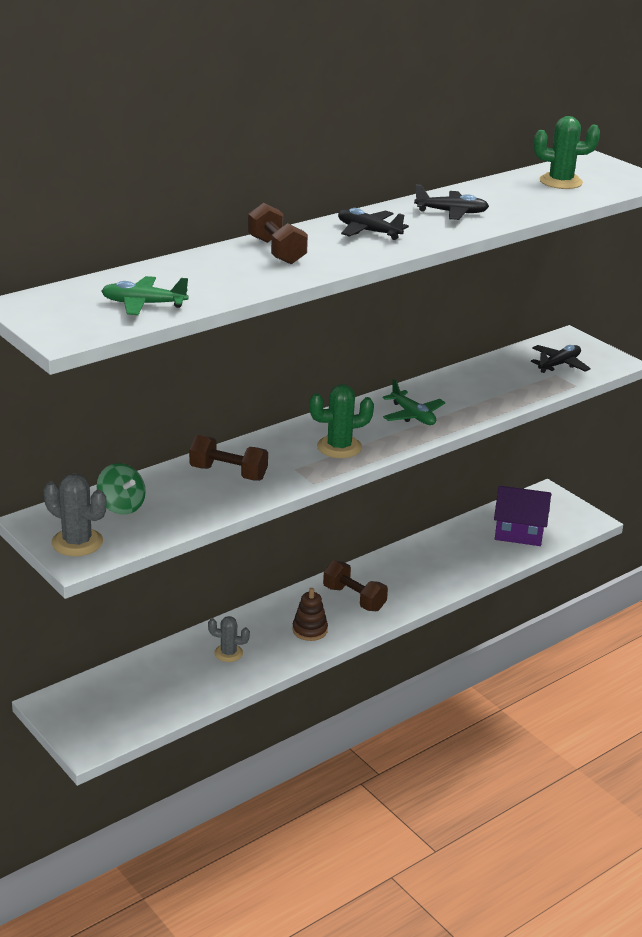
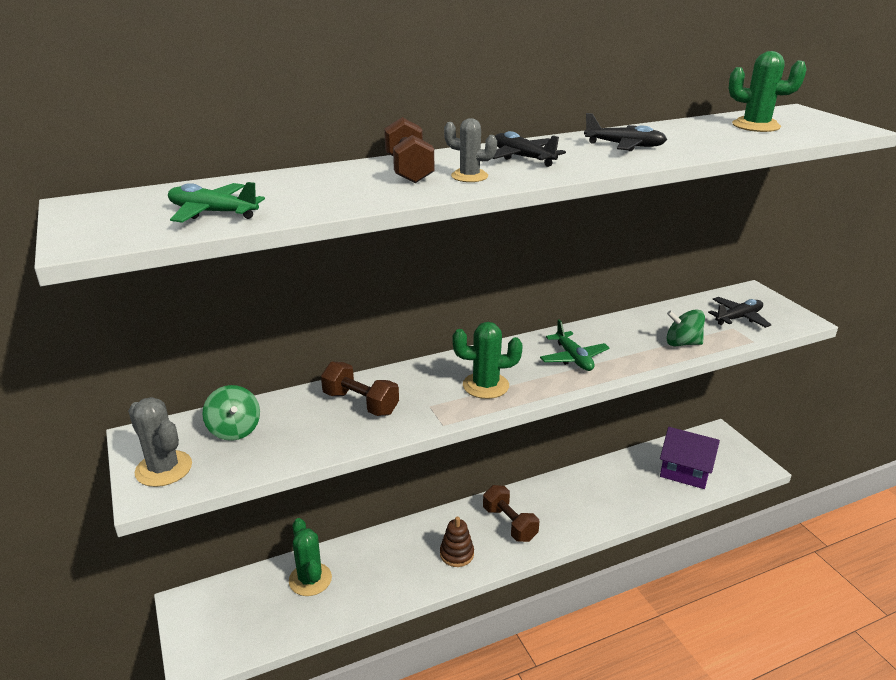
camera: 15 degrees right, 0 degrees up
grey cactus [208,616,250,662] -> grey cactus moved to [444,118,497,182]
none -> green cactus [289,518,332,596]
none -> green spinning top [666,309,705,347]

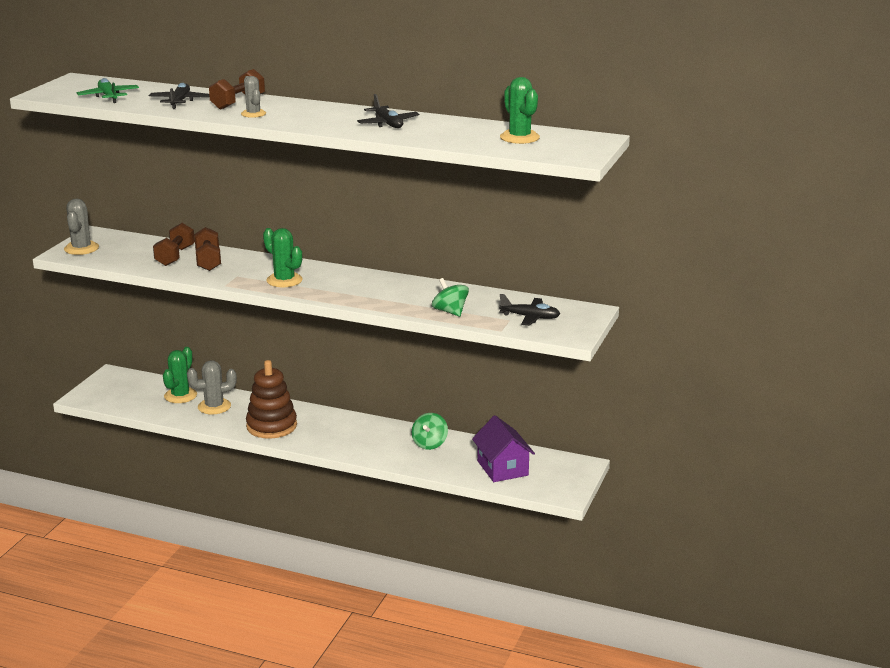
camera: 45 degrees right, 5 degrees down
green spinning top [202,385,260,441] -> green spinning top moved to [412,413,448,450]
brown stacking toy [440,517,474,567] -> brown stacking toy [246,360,297,438], size x1.78
brown dumbbell [483,485,539,542] -> brown dumbbell moved to [153,223,195,266]
black plane [492,131,566,167] -> black plane moved to [149,83,210,109]
green plane [540,320,609,371] -> none
none -> grey cactus [187,360,237,415]

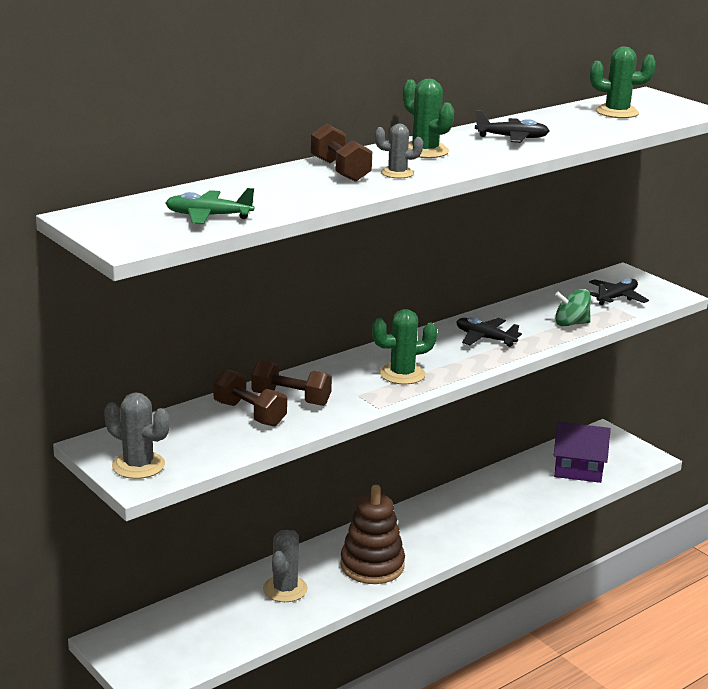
camera: 60 degrees left, 0 degrees up
black plane [149,83,210,109] -> black plane moved to [456,317,522,347]
green cactus [163,347,197,403] -> green cactus moved to [403,79,454,158]
green spinning top [412,413,448,450] -> none

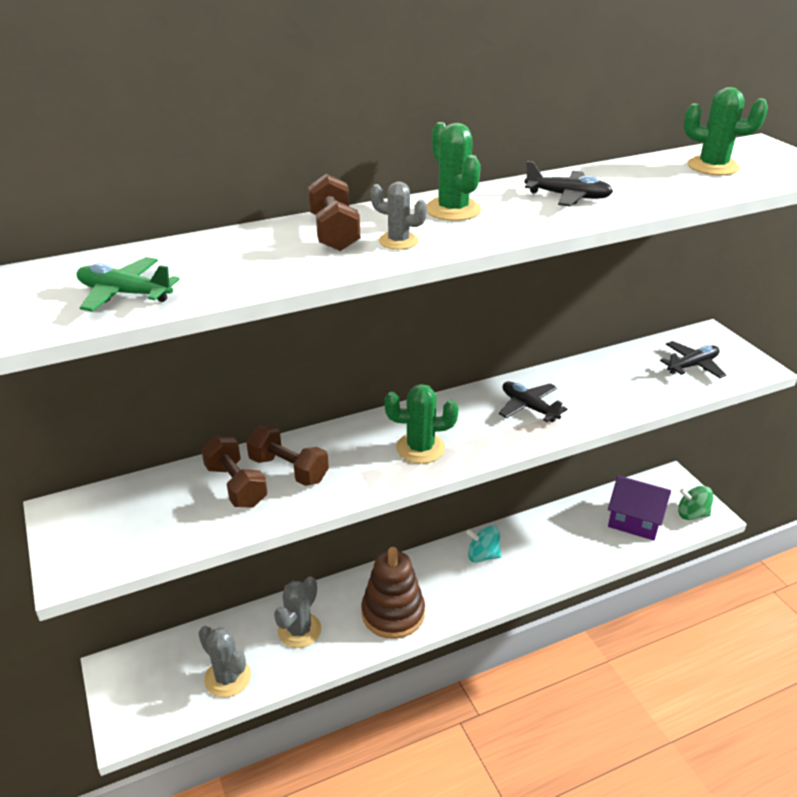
camera: 15 degrees right, 10 degrees up
grey cactus [104,393,169,479] -> grey cactus moved to [198,626,251,698]
green spinning top [555,289,591,326] -> green spinning top moved to [678,486,713,520]
none -> turquoise spinning top [466,526,501,563]

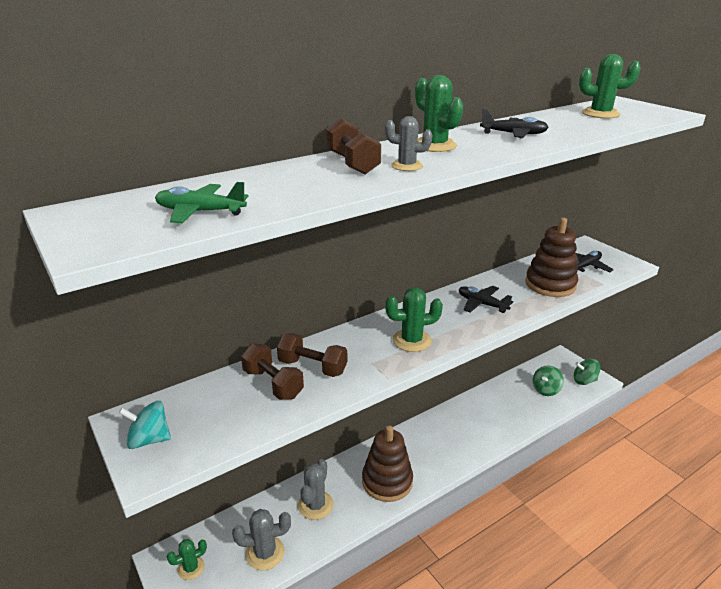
camera: 10 degrees left, 5 degrees down
grey cactus [198,626,251,698] -> grey cactus turned 45 degrees counterclockwise [232,509,291,570]
turquoise spinning top [466,526,501,563] -> turquoise spinning top moved to [119,401,171,449]
purple house [608,475,671,541] -> green spinning top [533,365,564,396]
none -> green cactus [167,539,207,580]
none -> brown stacking toy [525,217,578,297]

